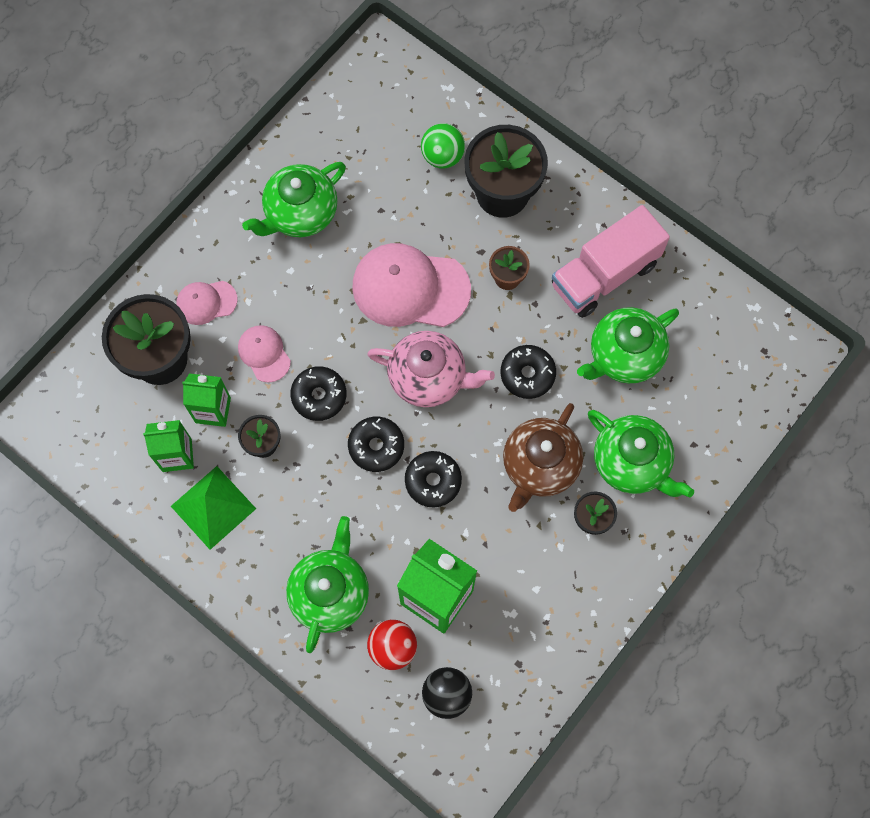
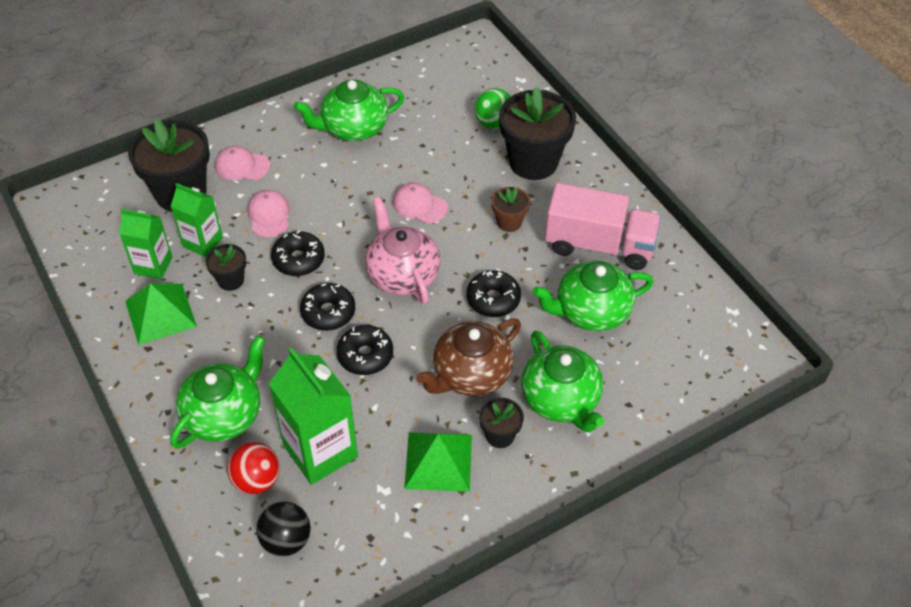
camera: 20 degrees right, 20 degrees down
pink cap [352,243,471,327] -> pink cap [393,182,448,224], size x0.51
pink teapot [368,331,495,407] -> pink teapot turned 150 degrees counterclockwise [365,197,441,304]
pink truck [552,205,670,318] -> pink truck turned 150 degrees counterclockwise [545,183,661,270]
none -> green pyramid [404,432,472,492]

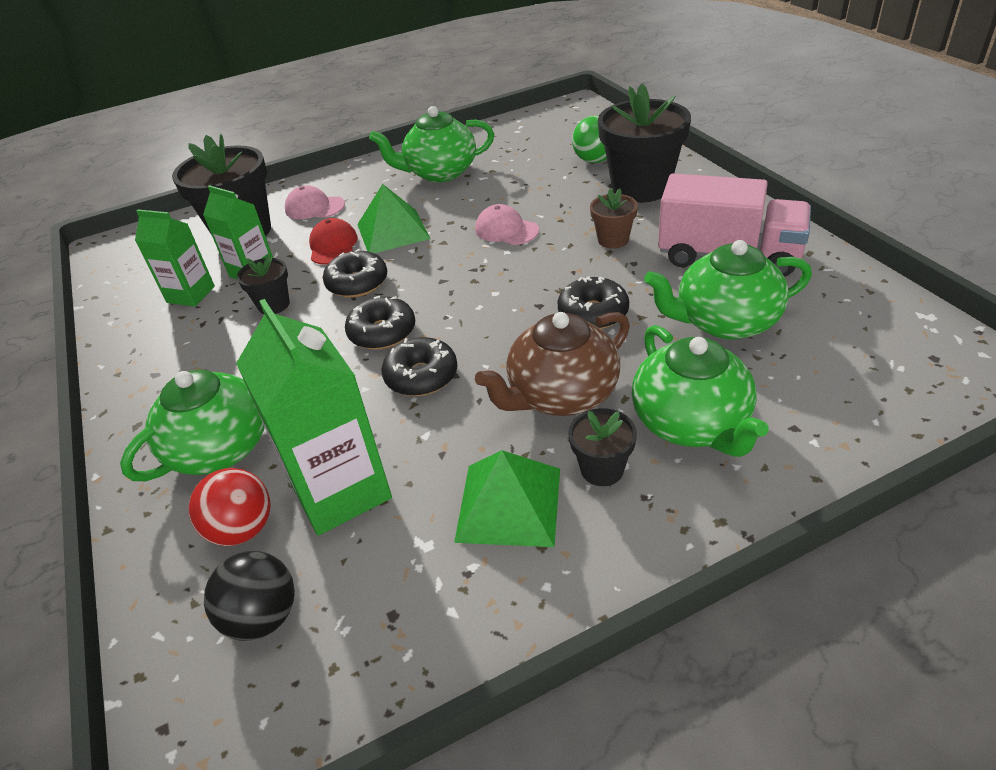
camera: 10 degrees right, 10 degrees down
green pyramid [125,283,197,345] -> green pyramid moved to [357,184,431,253]
pink cap [247,190,290,237] -> red cap [309,218,358,265]
pink teapot [365,197,441,304] -> none

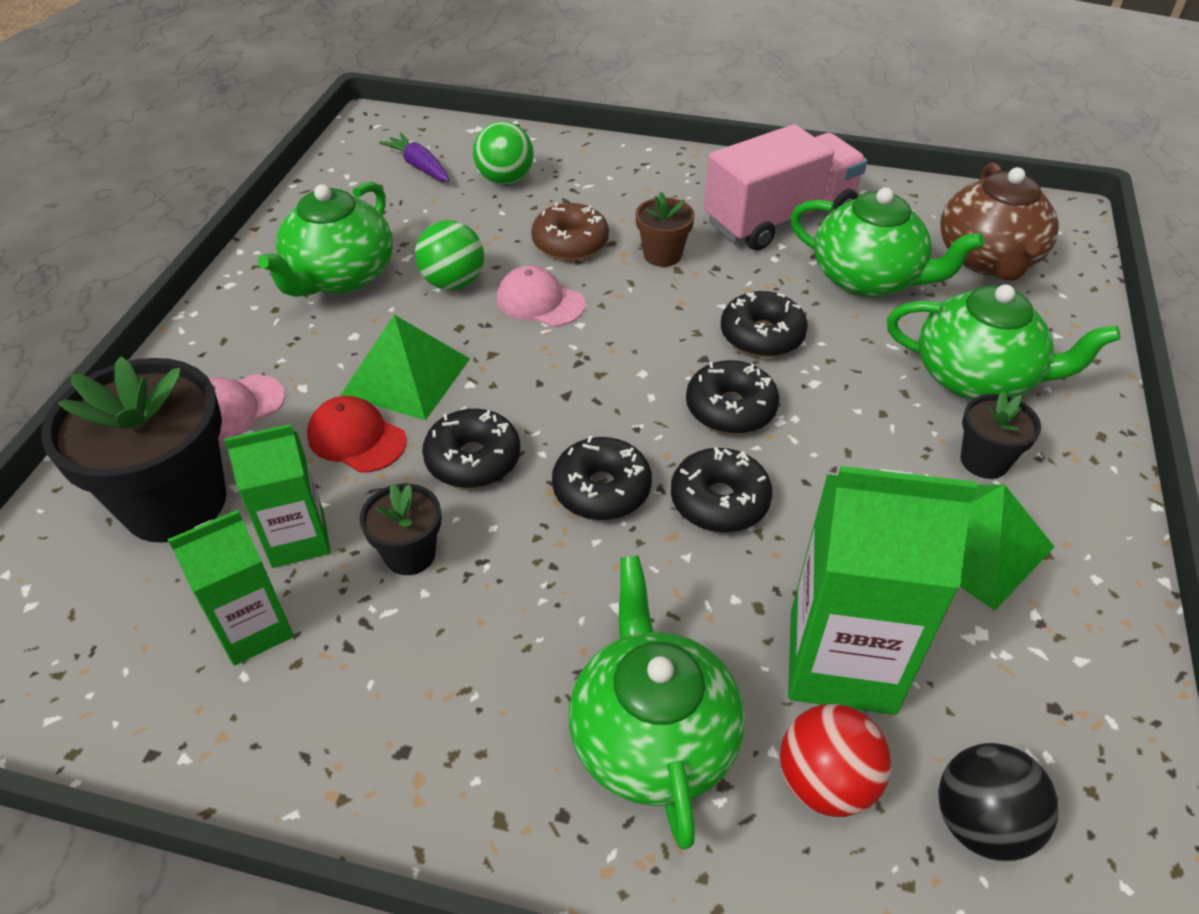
camera: 55 degrees left, 5 degrees up
pink cap [475,204,539,245] -> pink cap turned 45 degrees clockwise [497,266,585,327]
brown teapot [475,312,630,416] -> brown teapot moved to [940,163,1059,281]
black flower pot [598,84,691,203] -> none
green teapot [644,240,812,340] -> green teapot turned 90 degrees counterclockwise [790,188,984,297]
none -> purple carrot [379,133,450,182]
none -> green ball [415,220,484,290]
none -> brown donut [531,202,609,260]
none -> black donut [686,360,779,434]

